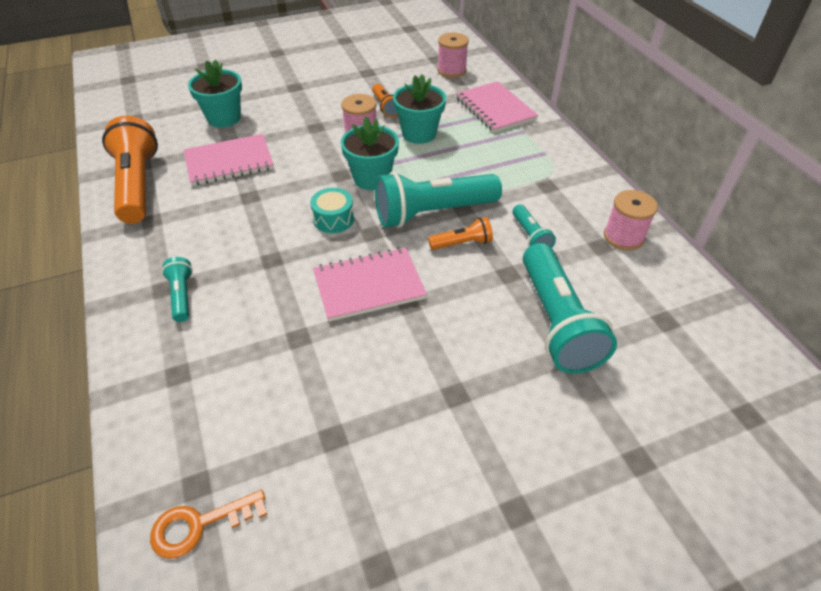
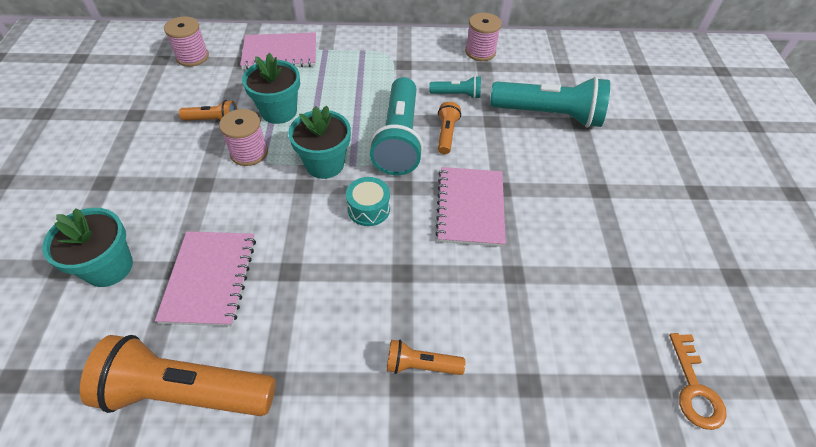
camera: 70 degrees left, 5 degrees up
turquoise flashlight [162,257,193,322] -> orange flashlight [387,340,465,375]

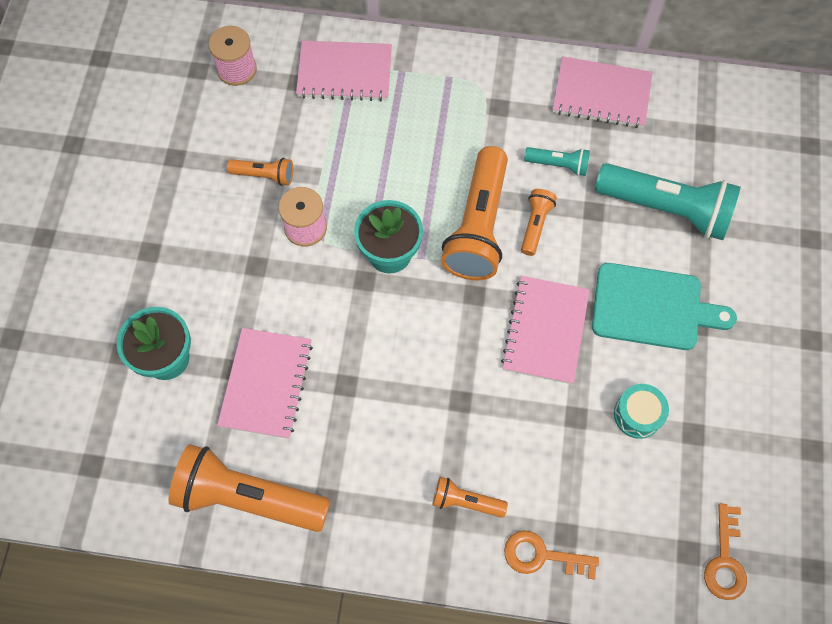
camera: 10 degrees right, 15 degrees up
turquoise flower pot [242,53,300,124] -> none
turquoise drum [346,177,390,226] -> turquoise drum moved to [614,384,669,439]
turquoise flashlight [369,77,424,175] -> orange flashlight [441,146,508,280]
pink spool [465,13,502,61] -> pink notebook [552,56,653,128]
none -> orange key [504,530,599,580]
none -> turquoise cutting board [592,263,737,350]

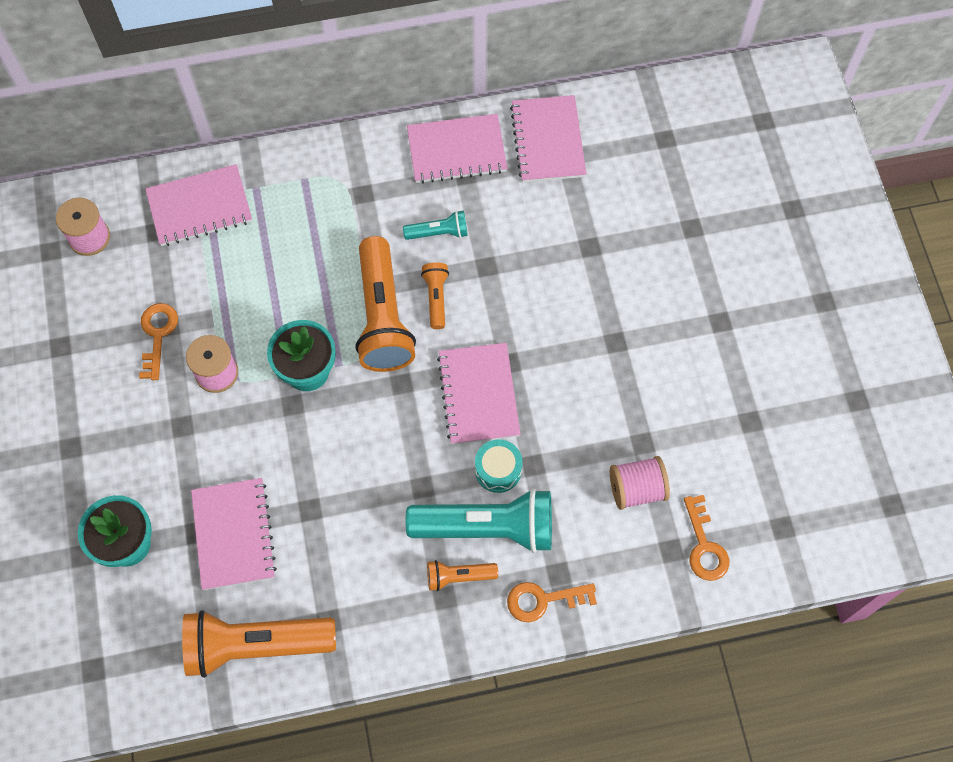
camera: 20 degrees left, 0 degrees up
orange flashlight [227,158,293,186] -> orange key [139,303,178,380]
turquoise cutting board [592,263,737,350] -> none
turquoise flashlight [595,163,741,240] -> turquoise flashlight moved to [406,489,552,553]
turquoise drum [614,384,669,439] -> turquoise drum moved to [475,439,523,493]
none -> pink notebook [510,95,586,182]
none -> pink spool [610,456,670,510]

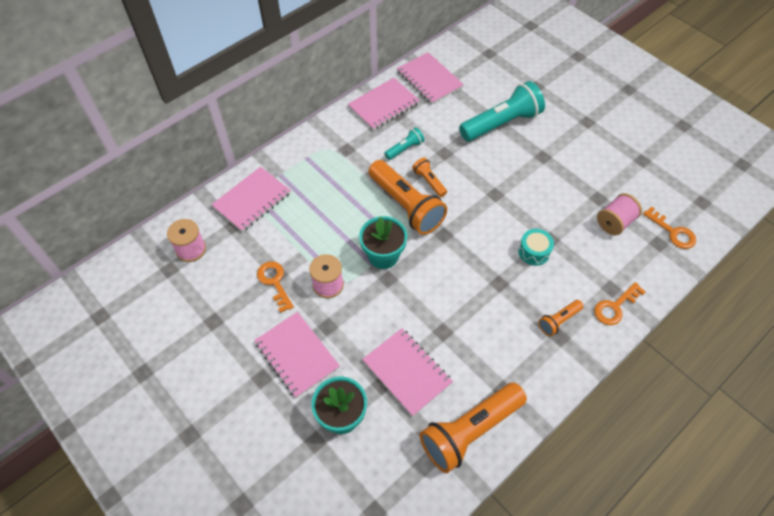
camera: 30 degrees left, 10 degrees down
turquoise flashlight [406,489,552,553] -> turquoise flashlight moved to [459,81,545,141]
pink notebook [437,343,521,445] -> pink notebook moved to [254,312,340,398]

